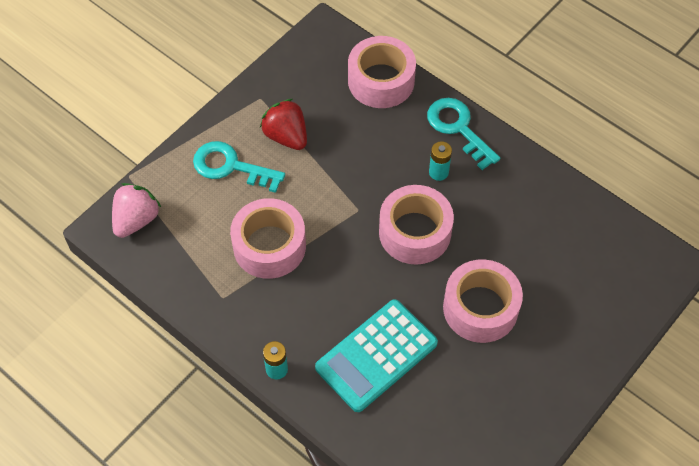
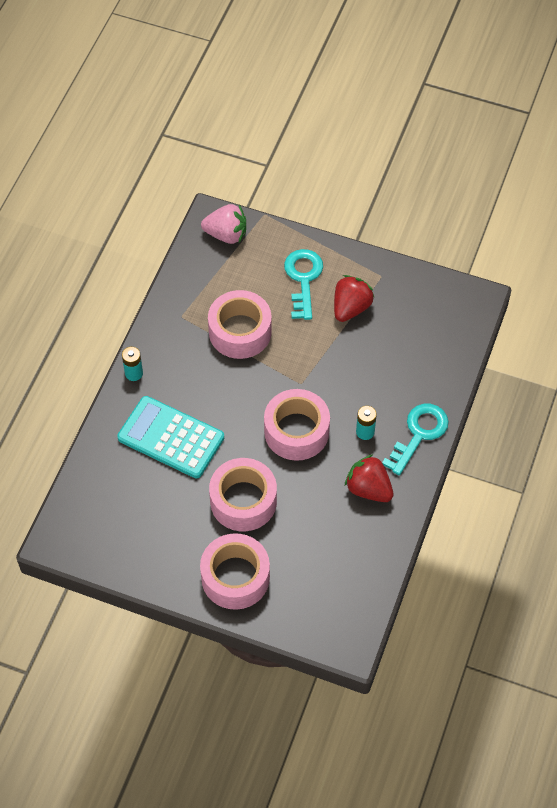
camera: 70 degrees right, 0 degrees up
pink tape [348,36,416,108] -> pink tape moved to [200,533,270,610]
none -> red strawberry [345,454,394,502]

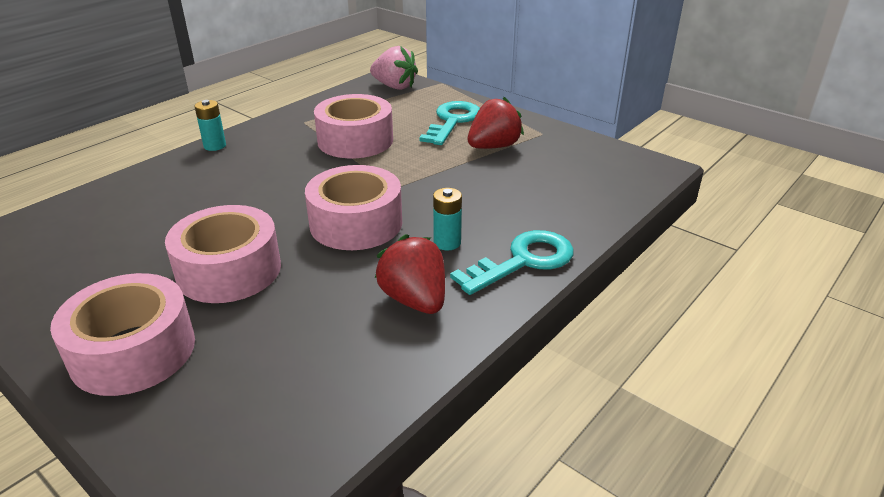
camera: 20 degrees right, 25 degrees down
turquoise calculator [117,396,224,478] -> none

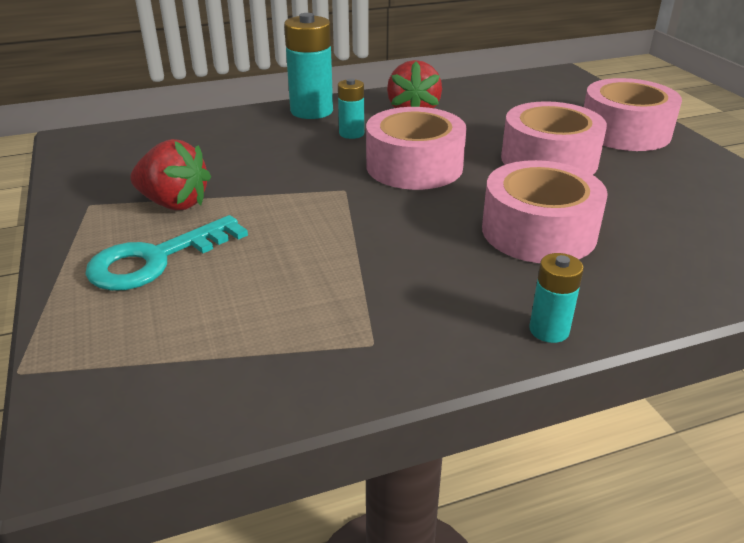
camera: 150 degrees left, 0 degrees up
pink tape [314,94,393,158] -> pink tape moved to [482,160,608,263]
pink strawberry [370,46,418,90] -> none
turquoise key [450,230,574,295] -> turquoise battery [284,13,333,119]
red strawberry [467,97,524,149] -> red strawberry turned 150 degrees counterclockwise [130,139,211,210]

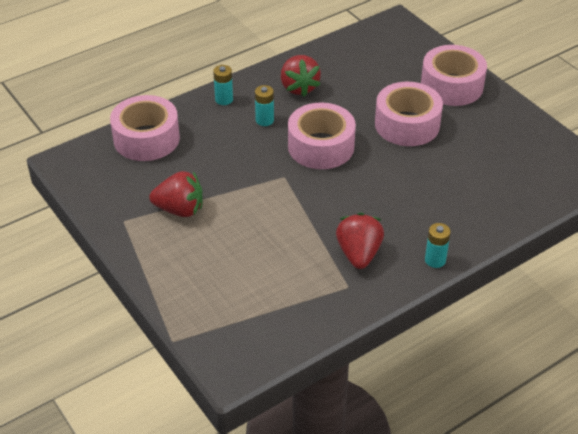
camera: 15 degrees left, 10 degrees up
turquoise key [85,215,248,291] -> none
turquoise battery [284,13,333,119] -> turquoise battery [213,65,233,105], size x0.55
pink tape [482,160,608,263] -> pink tape moved to [110,95,180,161]
none -> red strawberry [336,213,384,269]

